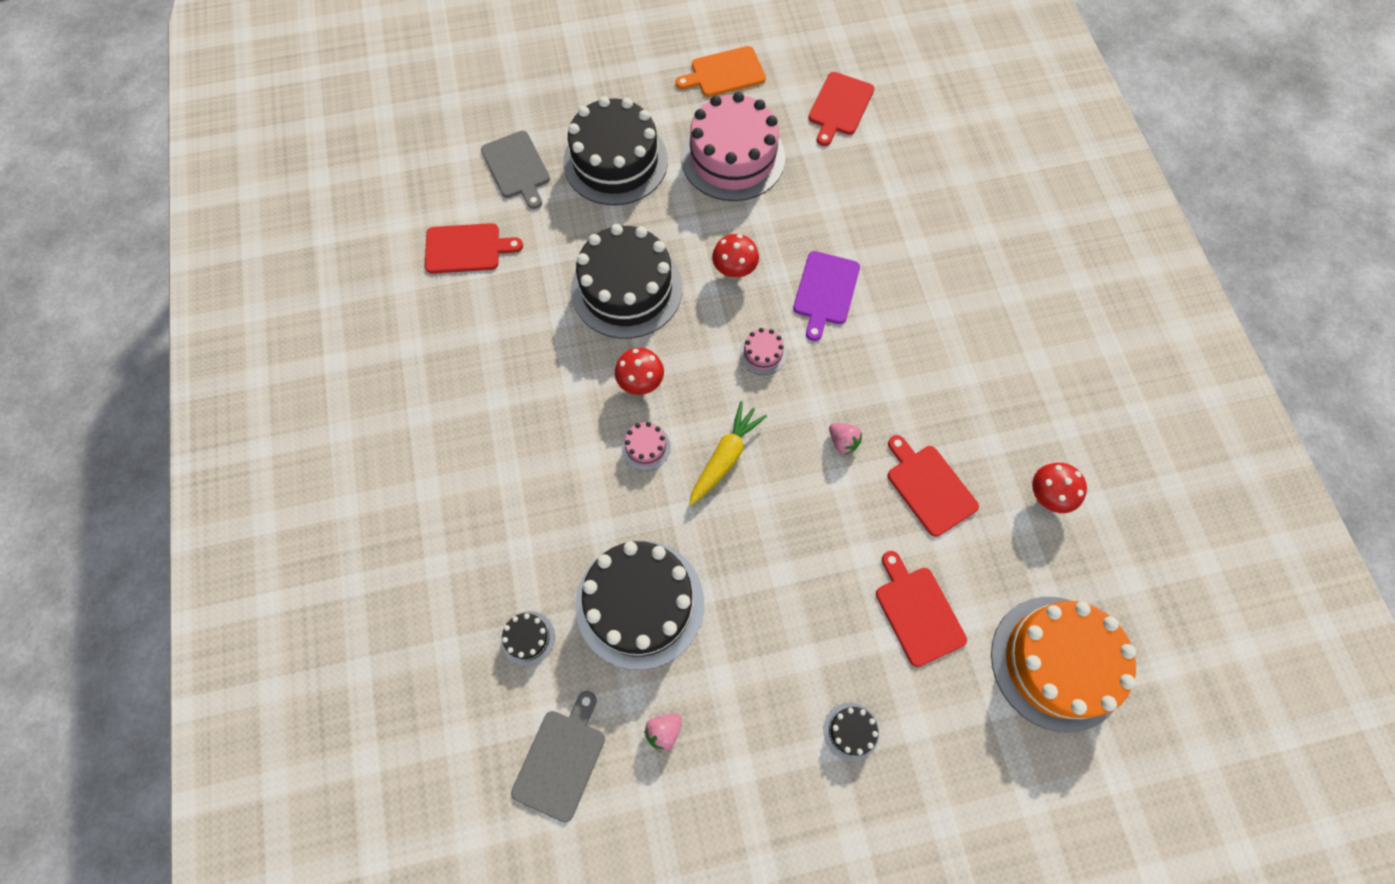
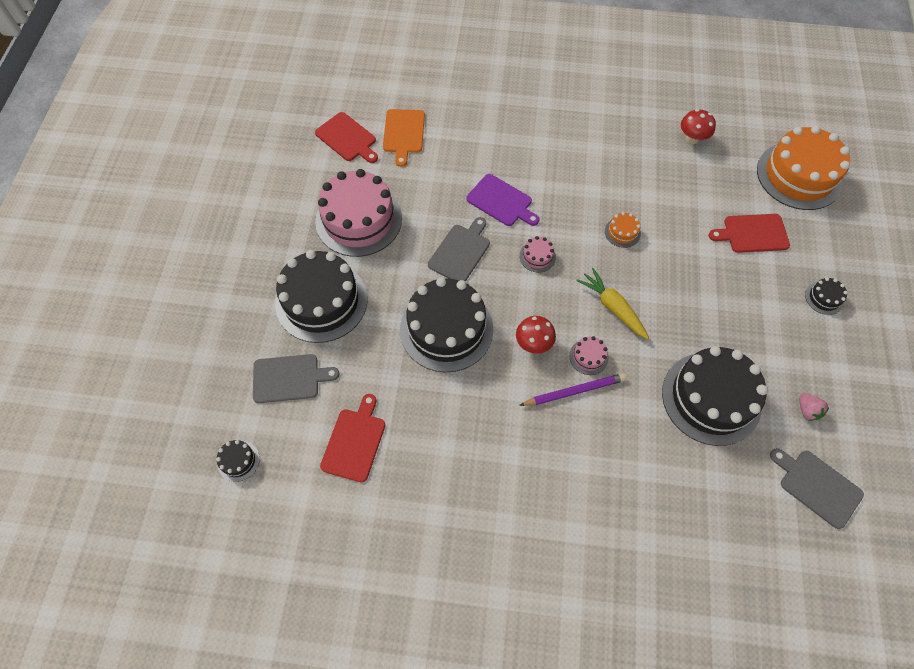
camera: 70 degrees left, 5 degrees down
black cake [501,611,555,666] -> black cake moved to [216,440,260,482]
orange cutting board [676,46,766,97] -> orange cutting board moved to [383,109,425,167]
red mushroom [712,234,759,279] -> grey cutting board [428,217,490,282]
pink strawberry [829,423,862,455] -> orange cake [605,212,641,248]
red cutting board [888,435,979,537] -> none
none -> purple pencil [519,373,626,406]

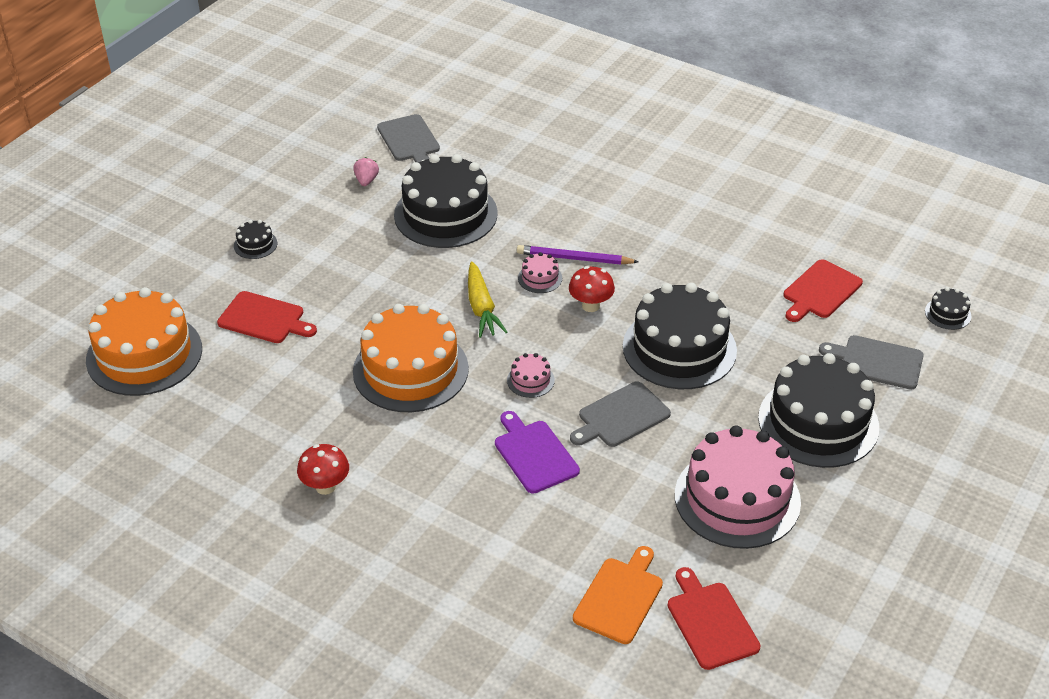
camera: 155 degrees left, 20 degrees down
orange cake [605,212,641,248] -> orange cake [353,304,469,412], size x2.44
red mushroom [681,109,716,144] -> red mushroom moved to [297,444,349,495]

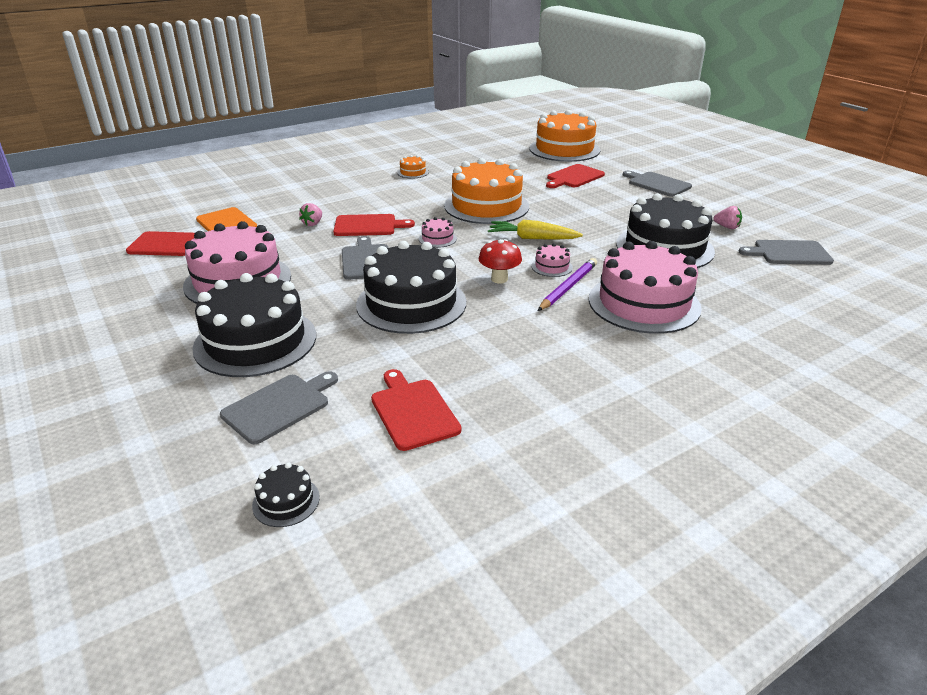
camera: 115 degrees right, 10 degrees down
black cake [234,220,277,259] -> grey cutting board [623,171,692,197]
red mushroom [297,444,349,495] -> orange cake [397,155,429,179]
purple cutting board [495,411,580,494] -> red cutting board [333,214,415,236]
none -> pink strawberry [299,203,322,226]
none -> pink cake [589,241,702,334]

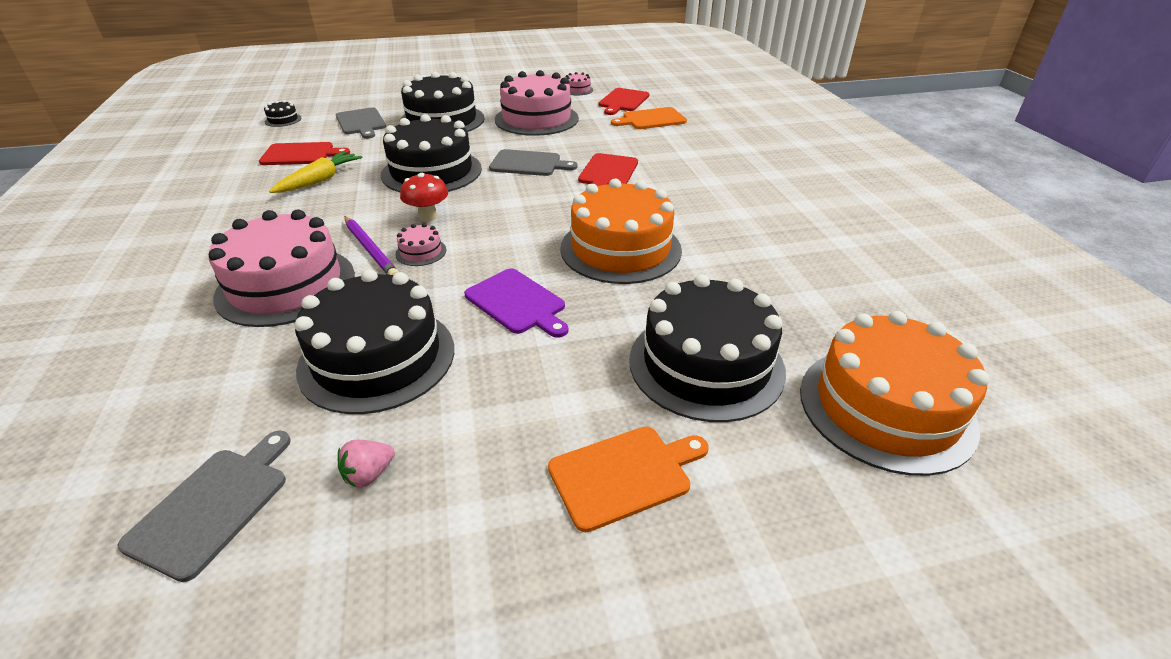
camera: 110 degrees right, 5 degrees up
pink strawberry [299,203,322,226] -> none
orange cake [397,155,429,179] -> none
pink cake [419,217,457,248] -> pink cake moved to [565,72,593,95]
yellow carrot [488,220,583,240] -> yellow carrot moved to [269,151,363,193]
red cutting board [546,164,605,188] -> black cake [629,274,786,422]
grey cutting board [623,171,692,197] -> orange cutting board [548,426,709,532]
none -> purple cutting board [464,268,568,338]

